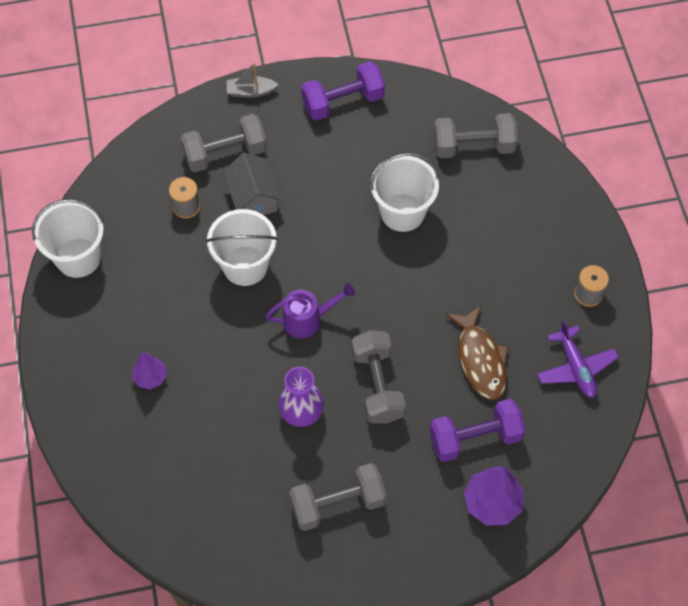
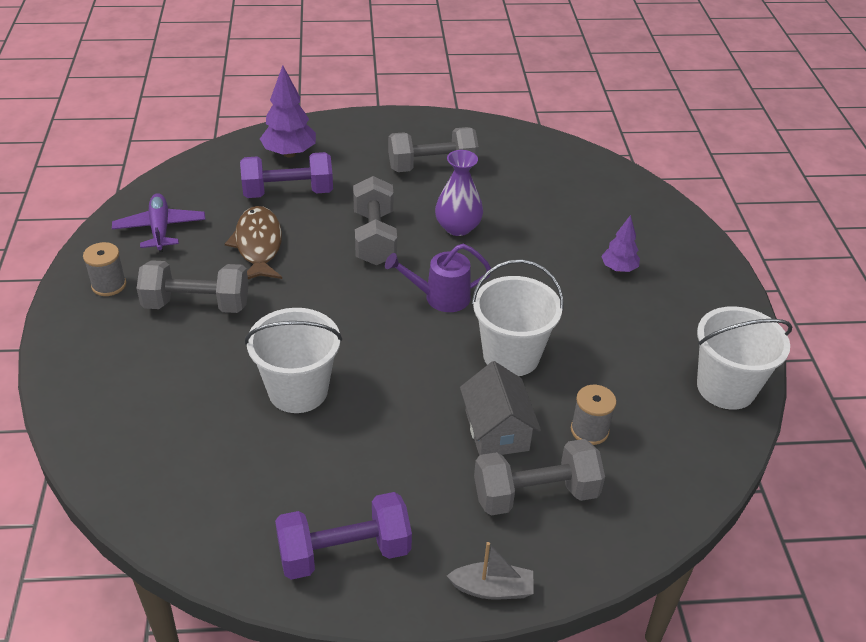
camera: 175 degrees left, 20 degrees down
grey dumbbell [433,113,518,158] -> grey dumbbell moved to [136,260,249,313]

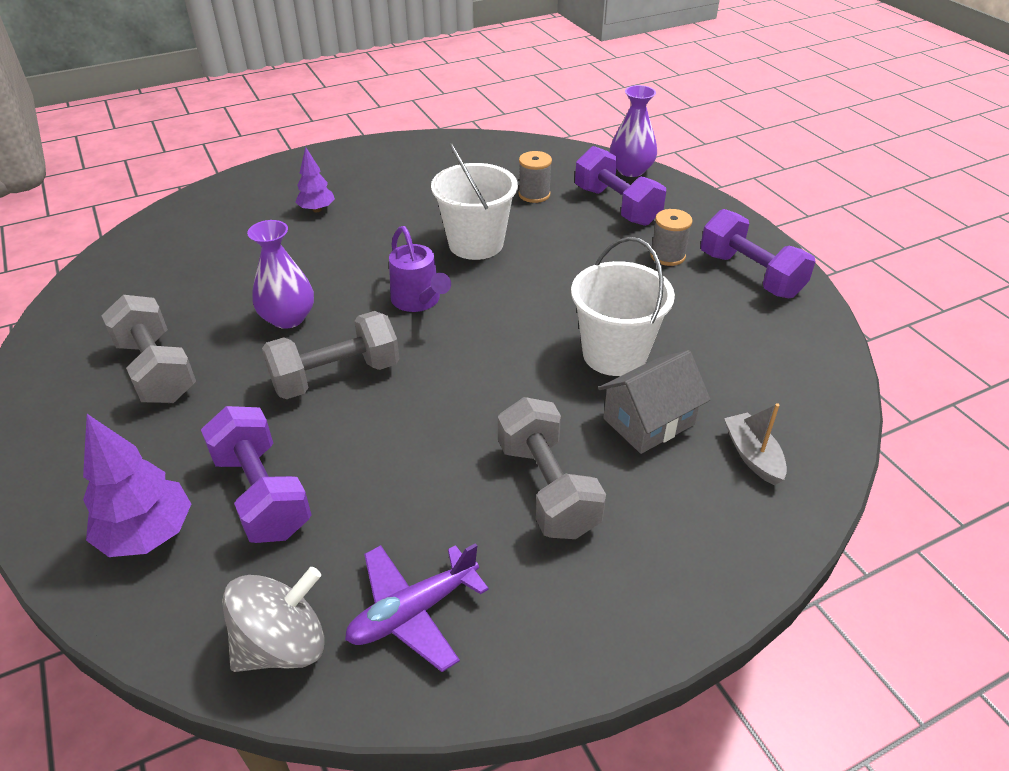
camera: 110 degrees left, 0 degrees up
grey spool [83,242,126,296] -> grey spool moved to [650,209,693,266]
brown fish [225,206,282,279] -> none
grey boat [447,542,534,600] -> grey boat moved to [724,403,787,485]
grey house [460,361,541,456] -> grey house moved to [598,350,711,454]
grey dumbbell [474,439,605,515] -> purple dumbbell [575,146,666,226]
white bucket [697,306,792,410] -> none
none -> grey spinning top [222,567,325,672]
none -> purple vase [610,85,657,177]

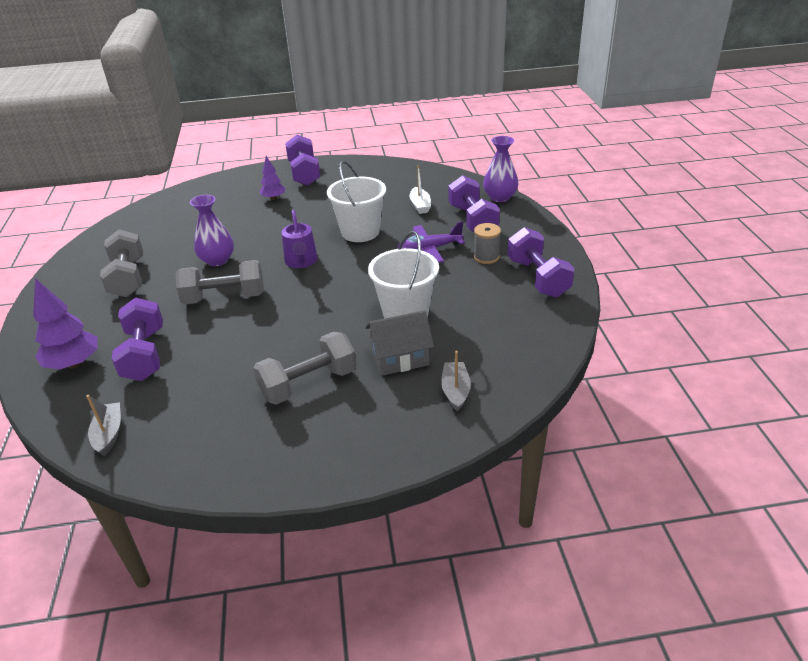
camera: 20 degrees right, 5 degrees down
grey spinning top [222,567,325,672] -> grey boat [86,395,121,456]
purple plane [345,543,489,672] -> purple plane moved to [397,221,465,263]
grey dumbbell [498,397,606,539] -> grey dumbbell turned 60 degrees clockwise [253,332,357,405]
grey spool [518,151,552,203] -> white boat [409,166,431,214]
none -> purple dumbbell [285,135,320,186]

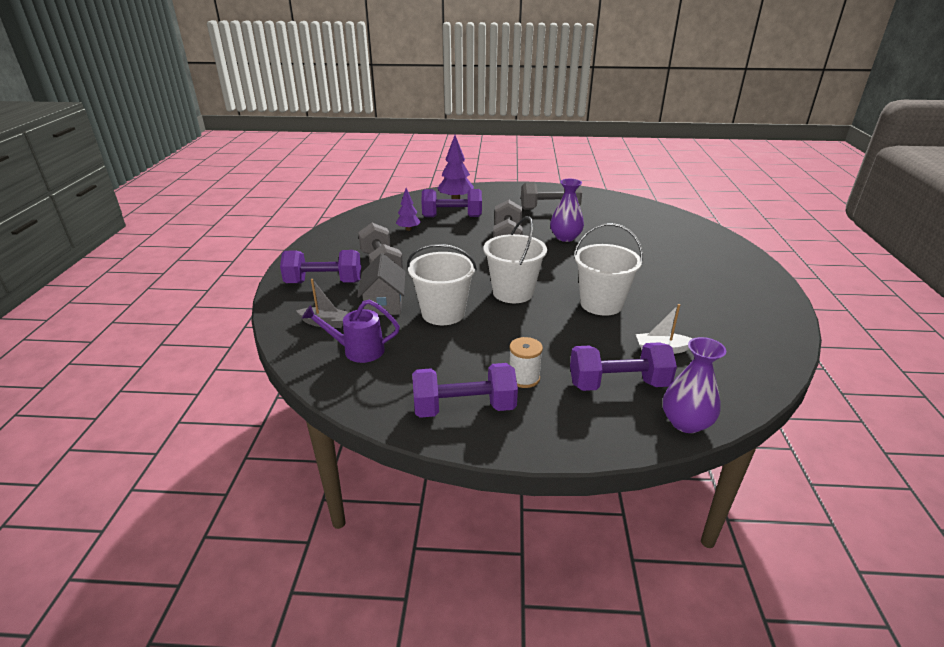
camera: 100 degrees right, 5 degrees down
grey boat [86,395,121,456] -> none
purple tree [259,156,285,200] -> purple tree moved to [396,188,421,231]
purple watering can [281,210,318,268] -> purple watering can moved to [302,299,400,363]
purple dumbbell [285,135,320,186] -> purple dumbbell moved to [280,250,361,283]
purple plane [397,221,465,263] -> none
grey spool [474,223,501,264] -> white spool [510,337,543,388]
none -> white bucket [484,216,547,303]

